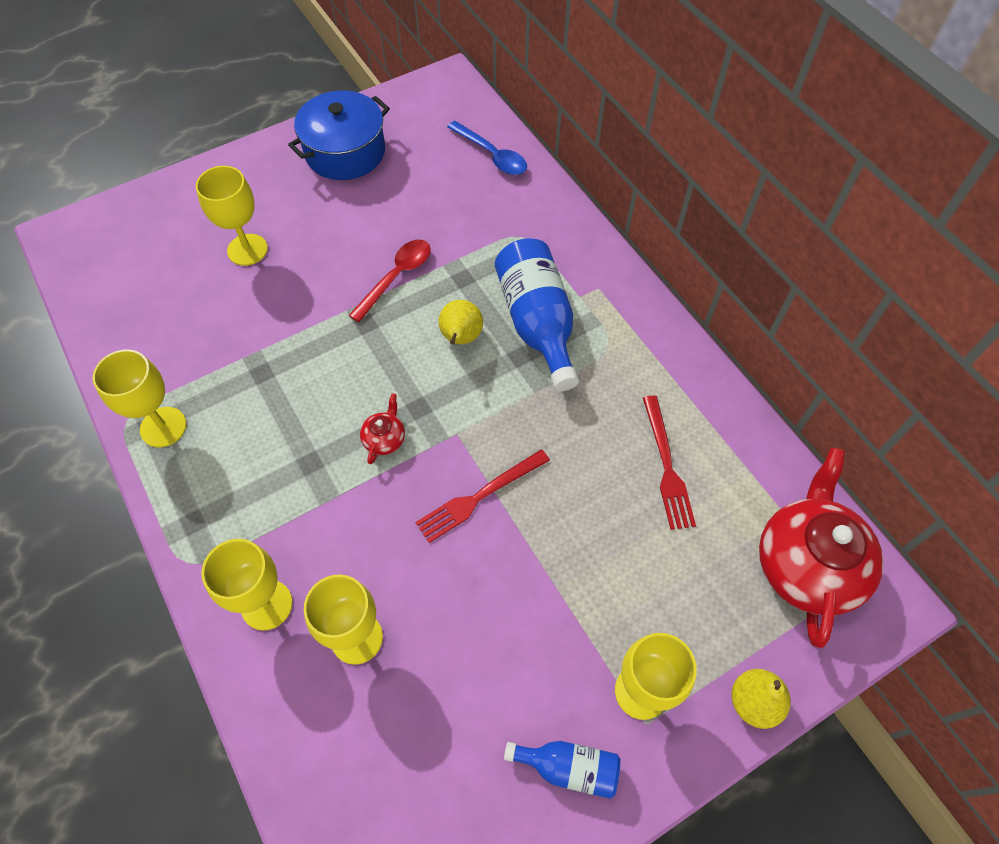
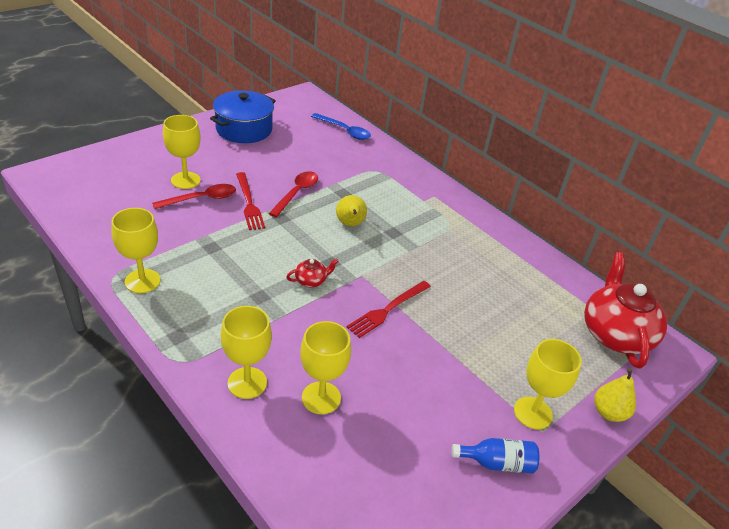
camera: 15 degrees left, 20 degrees down
red teapot [360,393,405,464] -> red teapot turned 60 degrees clockwise [286,258,338,287]
blue bottle [495,238,579,391] -> none
red fork [643,396,696,530] -> red fork moved to [236,172,265,230]
none -> red spoon [152,184,236,209]

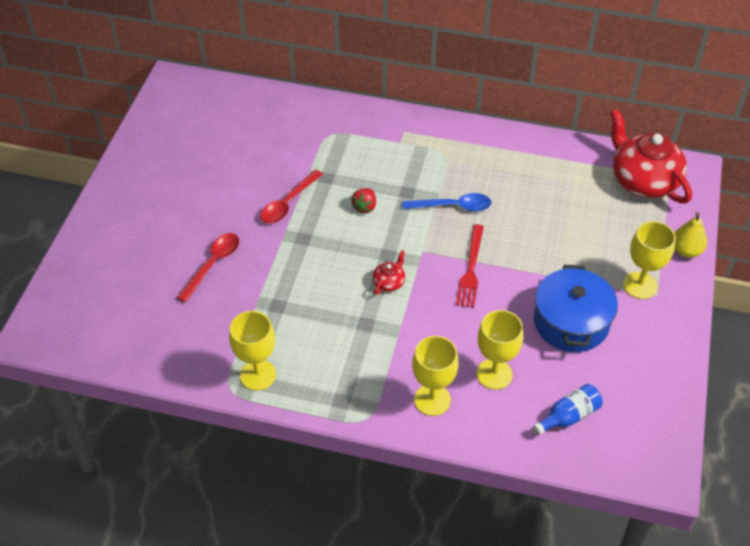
camera: 30 degrees left, 10 degrees up
yellow goblet [163,115,201,189] -> none
blue pot [210,90,276,143] -> blue pot moved to [534,265,618,352]
red fork [236,172,265,230] -> none
red spoon [268,171,318,217] -> red spoon turned 135 degrees counterclockwise [260,170,323,223]
blue spoon [311,113,371,140] -> blue spoon moved to [402,193,492,212]
yellow pear [336,195,367,226] -> red strawberry [351,188,376,214]
blue bottle [451,438,539,473] -> blue bottle moved to [533,384,603,435]

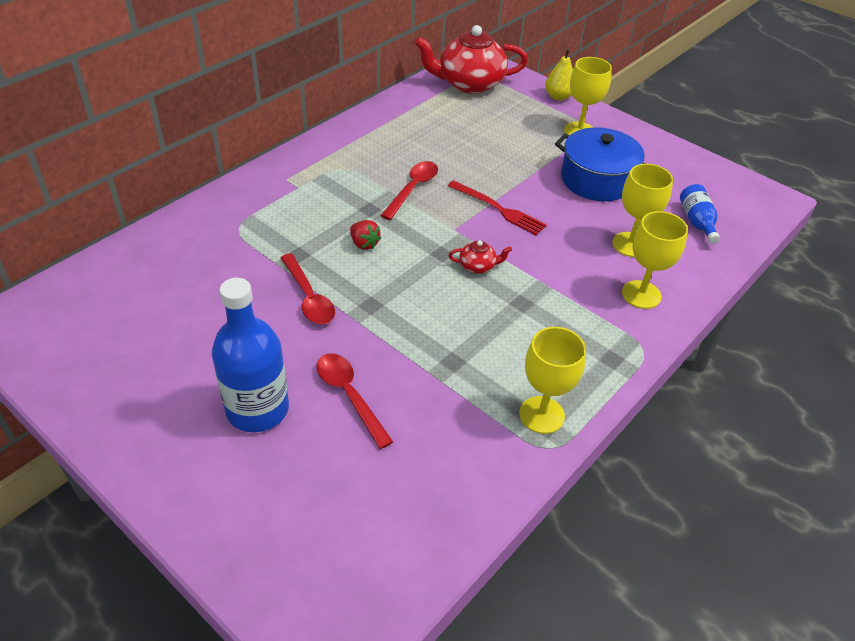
camera: 65 degrees left, 5 degrees down
red teapot [373,251,405,295] -> red teapot turned 120 degrees clockwise [448,240,512,274]
blue spoon [402,193,492,212] -> red spoon [381,161,438,220]
none -> blue bottle [212,278,289,432]

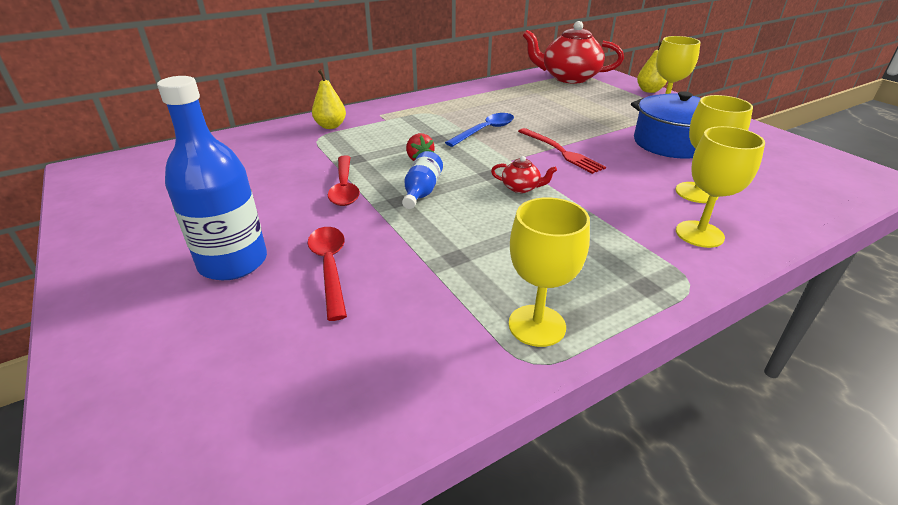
camera: 20 degrees right, 10 degrees down
red spoon [381,161,438,220] -> blue spoon [445,113,514,147]
blue bottle [680,184,720,244] -> blue bottle moved to [402,151,443,209]
none -> yellow pear [312,69,346,129]

